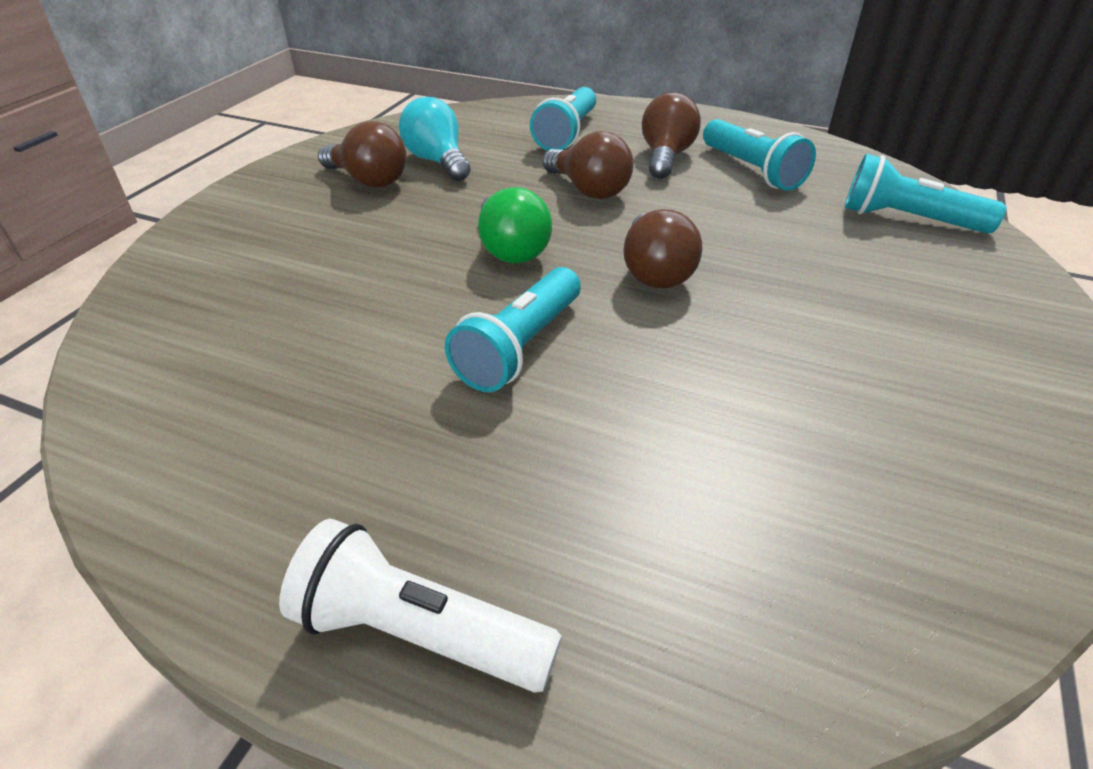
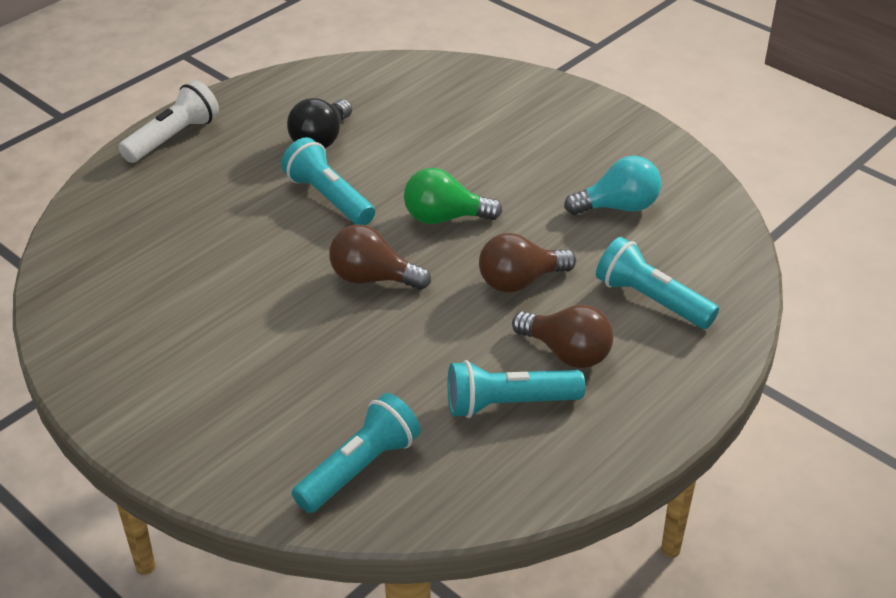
camera: 110 degrees right, 0 degrees up
brown light bulb [318,121,407,188] -> none
none -> black light bulb [287,98,352,148]

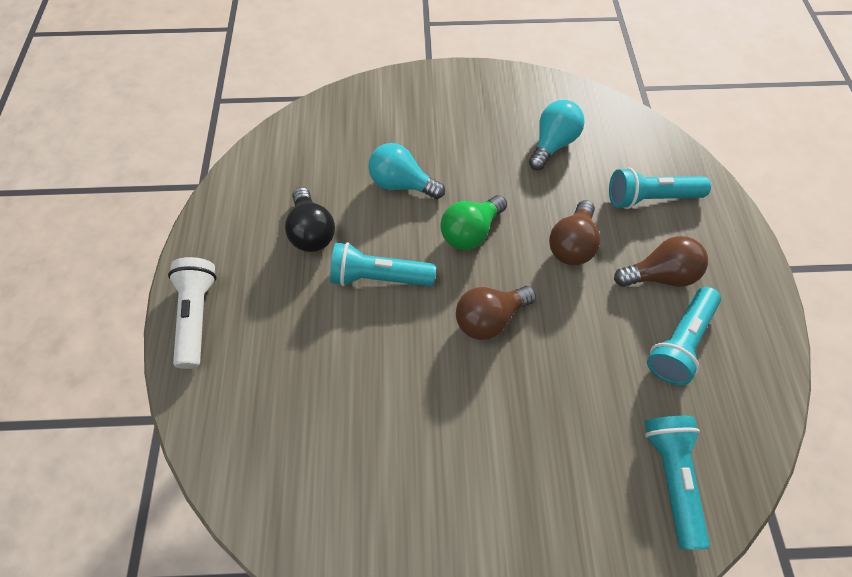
camera: 45 degrees left, 20 degrees up
none -> turquoise light bulb [368,143,445,199]

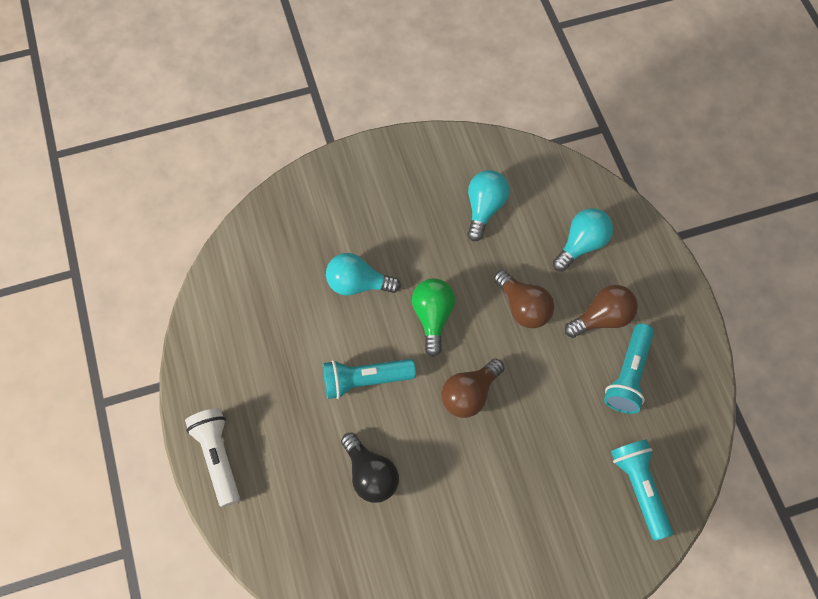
camera: 15 degrees left, 5 degrees up
black light bulb [285,187,335,252] -> black light bulb moved to [341,433,399,503]
green light bulb [440,195,507,250] -> green light bulb turned 150 degrees clockwise [412,279,455,357]
brown light bulb [549,200,600,265] -> brown light bulb turned 45 degrees counterclockwise [494,270,554,328]
turquoise flashlight [609,168,711,209] -> turquoise light bulb [553,208,613,271]

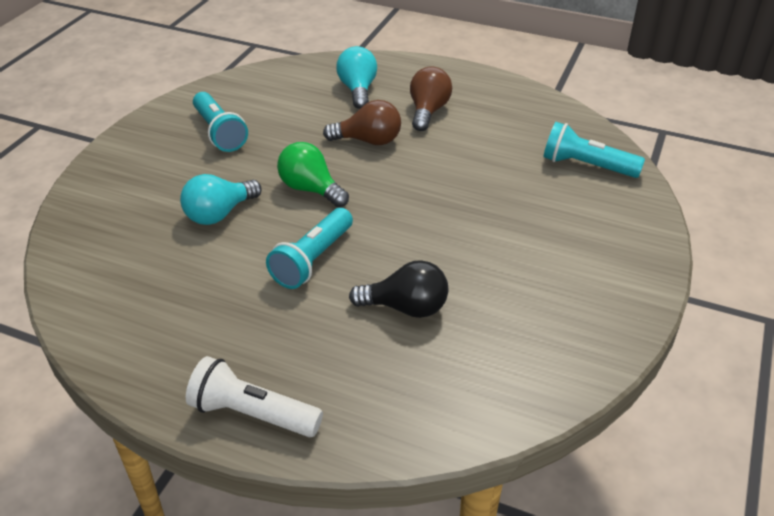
camera: 50 degrees left, 25 degrees down
brown light bulb [441,359,504,418] -> none
turquoise light bulb [467,170,509,241] -> none
turquoise flashlight [604,323,654,414] -> turquoise flashlight moved to [193,92,248,152]

